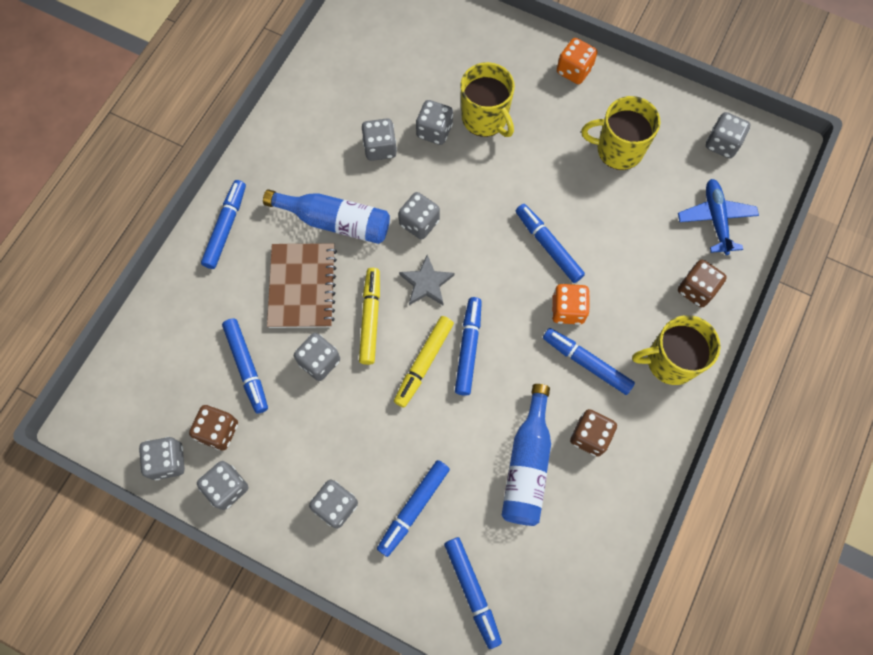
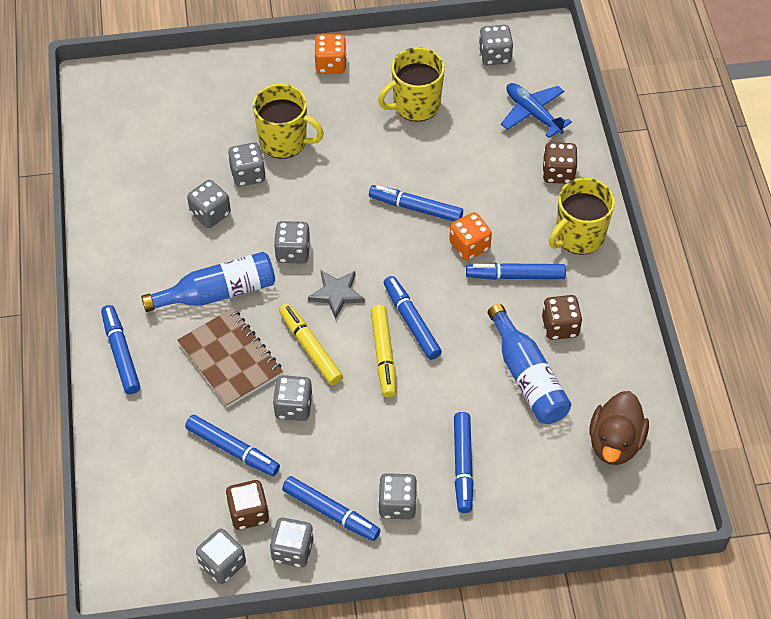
camera: 35 degrees left, 15 degrees down
blue marker [444,537,502,649] -> blue marker moved to [282,476,380,541]
none -> brown duck [589,391,649,465]

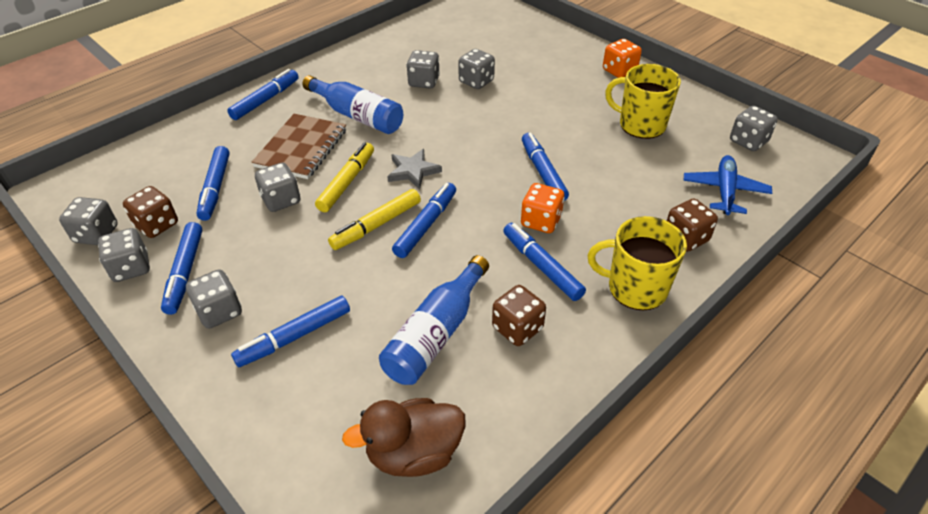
camera: 55 degrees right, 10 degrees down
yellow mug [253,84,324,159] -> none
grey dice [274,221,310,264] -> none

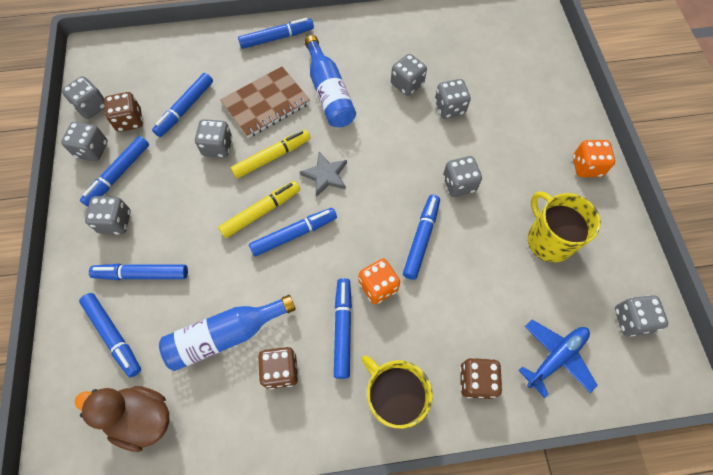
camera: 35 degrees right, 20 degrees up
yellow marker [328,189,421,250] -> yellow marker turned 150 degrees clockwise [218,181,300,238]
none -> blue marker [79,293,141,378]
none -> grey dice [443,156,482,197]

